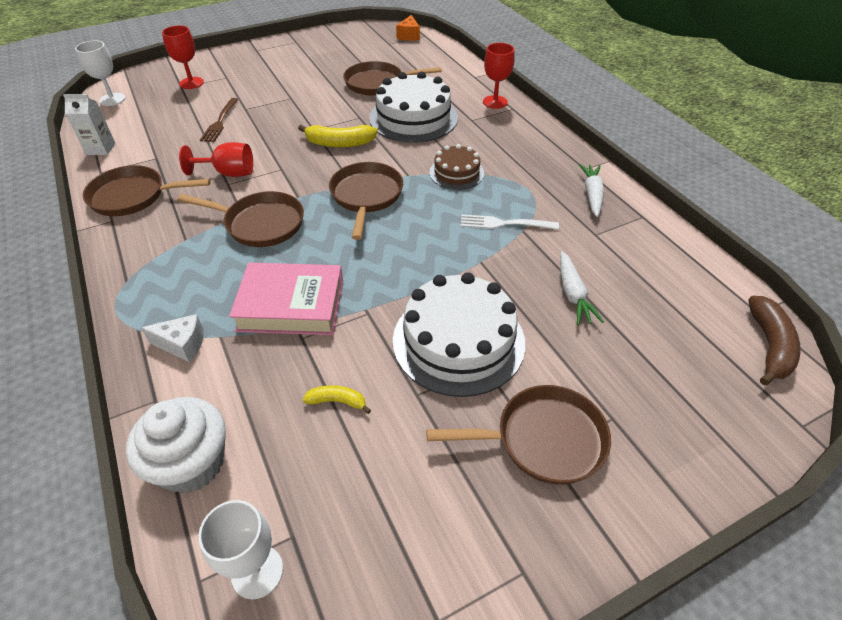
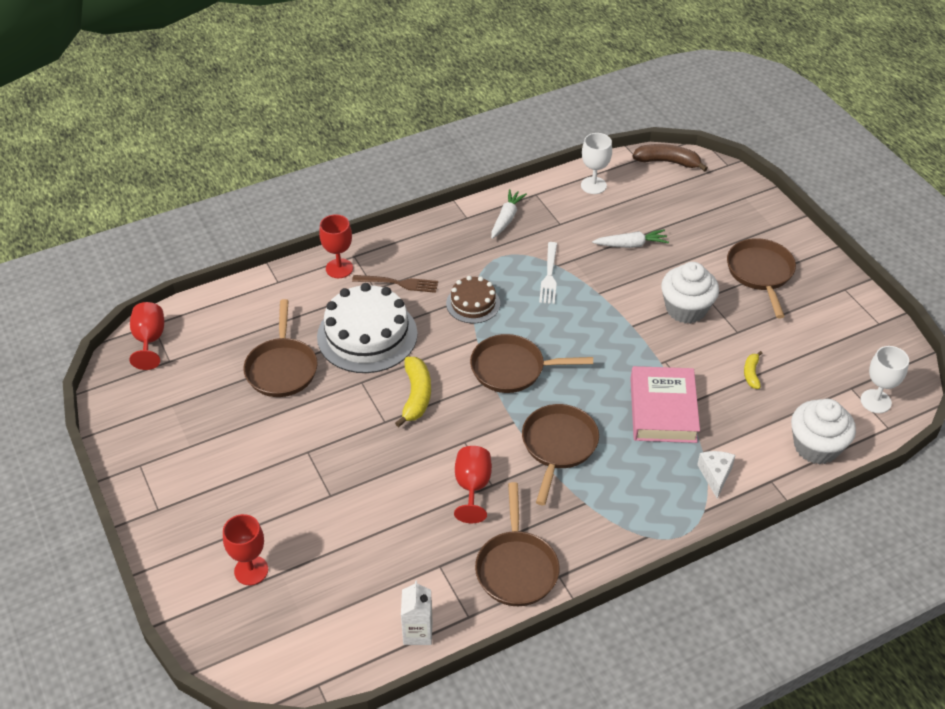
camera: 90 degrees left, 0 degrees up
white goblet [75,41,125,106] -> white goblet moved to [581,133,612,194]
brown fork [200,98,239,142] -> brown fork moved to [352,275,438,293]
white cake [393,272,525,397] -> white cupcake [661,262,719,324]
orange cheese [396,15,420,41] -> red goblet [130,302,164,370]
white carrot [579,164,604,217] -> white carrot turned 105 degrees clockwise [491,189,527,239]

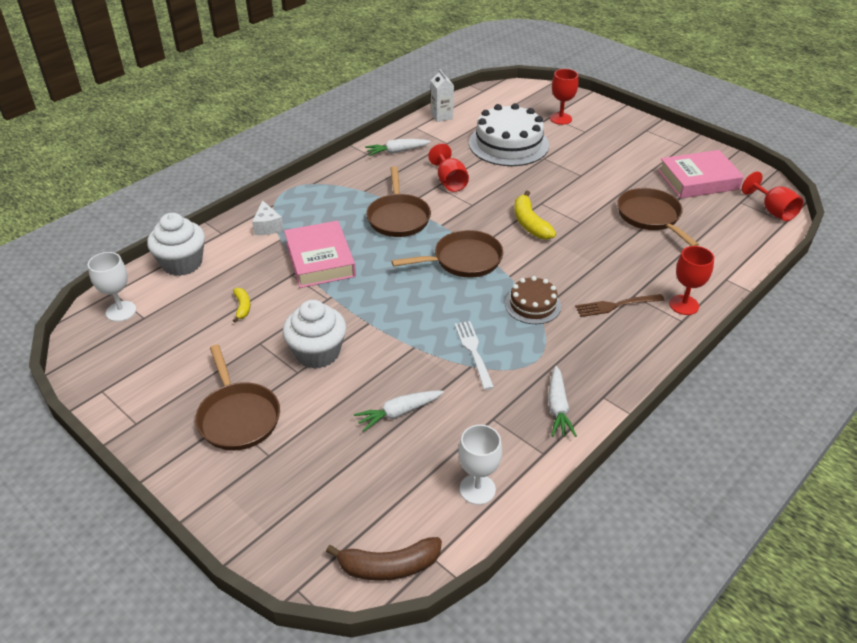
camera: 160 degrees right, 5 degrees down
white cake [317,283,418,373] -> white cake moved to [469,103,549,166]
brown pan [475,482,560,606] -> white carrot [365,139,431,156]
none -> pink book [658,150,744,199]

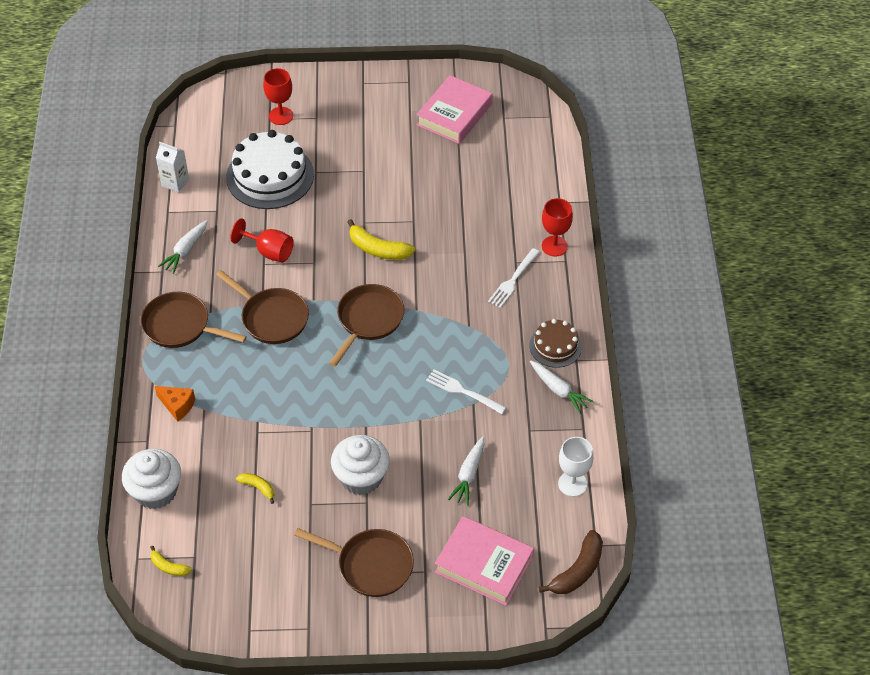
camera: 45 degrees left, 10 degrees up
white goblet [88,252,136,322] -> yellow banana [150,546,192,576]
white cheese [252,200,284,235] -> orange cheese [155,386,195,422]
pink book [284,221,356,288] -> pink book moved to [435,516,534,606]
brown cake [505,276,561,324] -> brown cake moved to [529,319,582,368]
brown fork [575,294,664,317] -> white fork [488,248,540,308]
brown pan [617,188,699,246] -> brown pan moved to [140,292,247,348]
red goblet [742,171,803,221] -> none

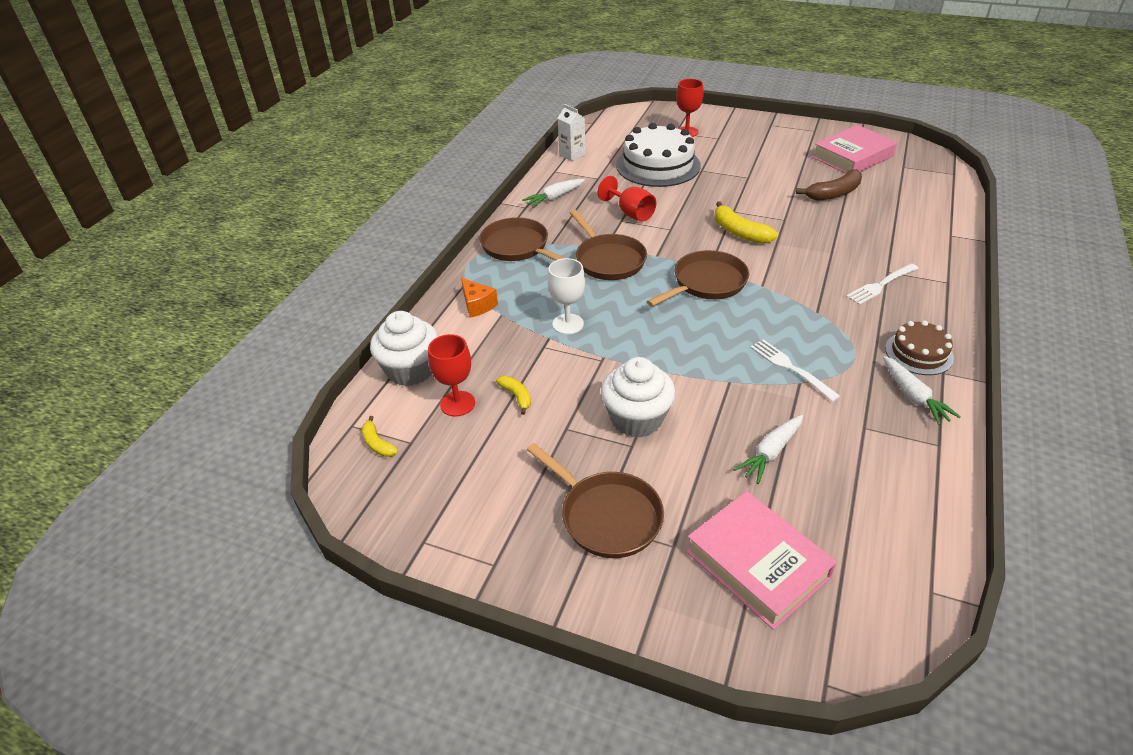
camera: 25 degrees right, 10 degrees down
brown banana [539,530,603,594] -> brown banana moved to [796,169,862,201]
red goblet [542,198,573,256] -> red goblet moved to [428,334,475,417]
white goblet [558,437,593,497] -> white goblet moved to [547,258,585,334]

